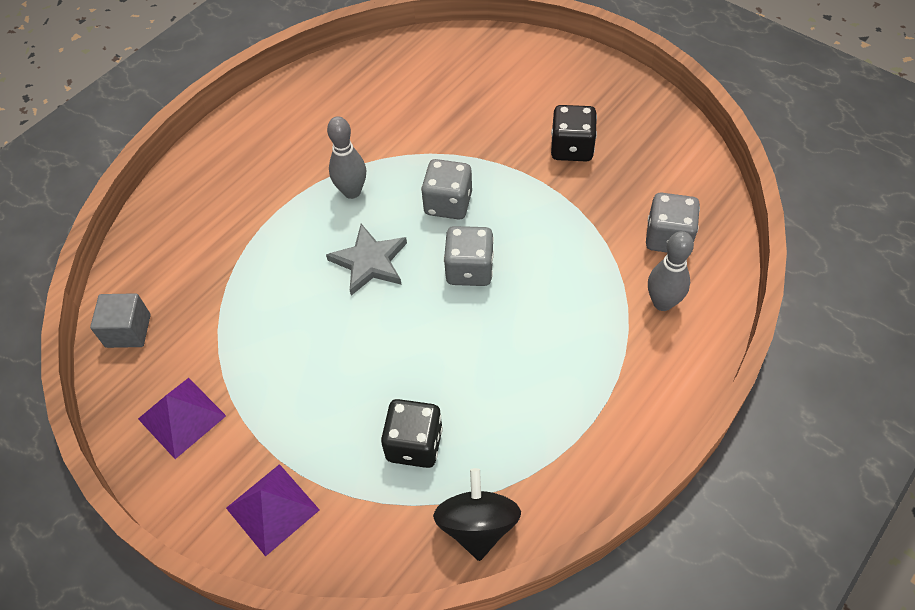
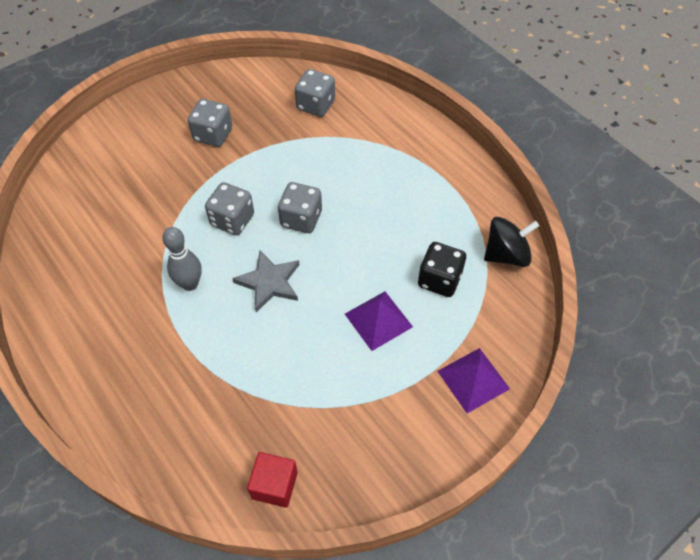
camera: 80 degrees left, 0 degrees up
grey cube [90,293,151,348] -> red cube [247,452,298,508]
purple pyramid [138,378,226,459] -> purple pyramid moved to [345,291,413,351]
black spinning top [433,468,521,561] -> black spinning top turned 150 degrees clockwise [484,217,539,267]
black dice [551,105,597,161] -> grey dice [188,99,232,147]
grey bowling pin [648,231,694,311] -> none

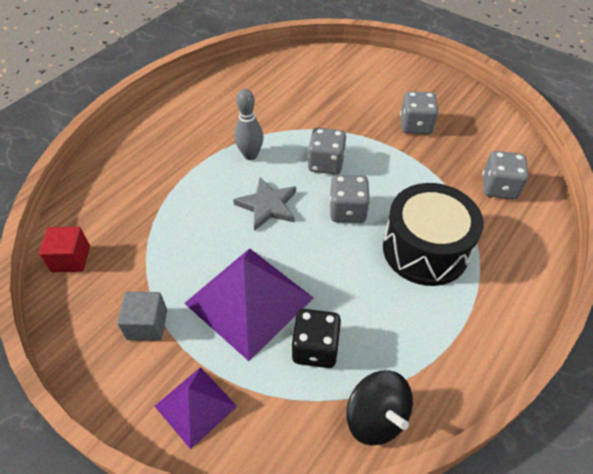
camera: 75 degrees right, 5 degrees down
purple pyramid [345,291,413,351] -> purple pyramid [184,248,314,361], size x1.77
none -> grey cube [117,292,167,341]
none -> black drum [383,183,484,286]

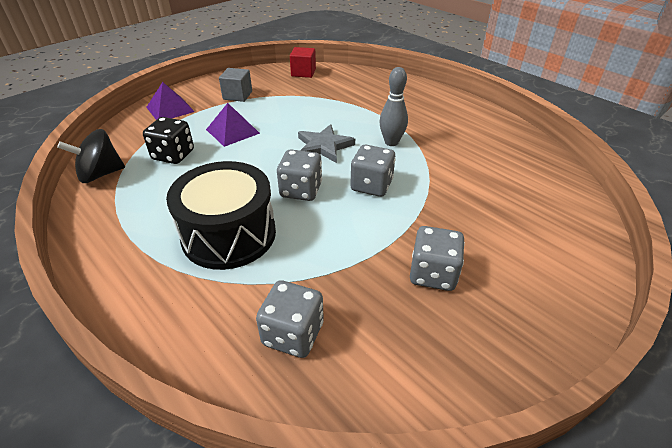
camera: 100 degrees right, 10 degrees down
purple pyramid [184,248,314,361] -> purple pyramid [206,103,260,147], size x0.56

